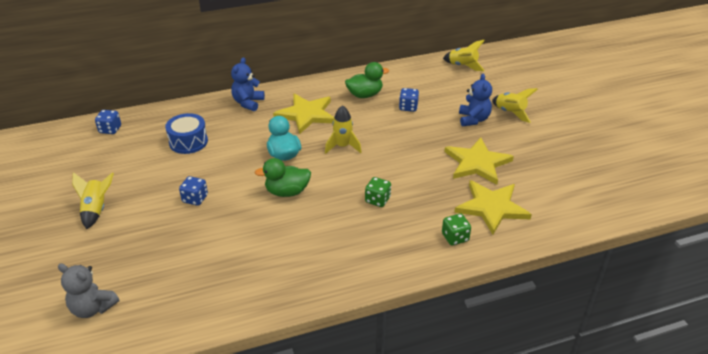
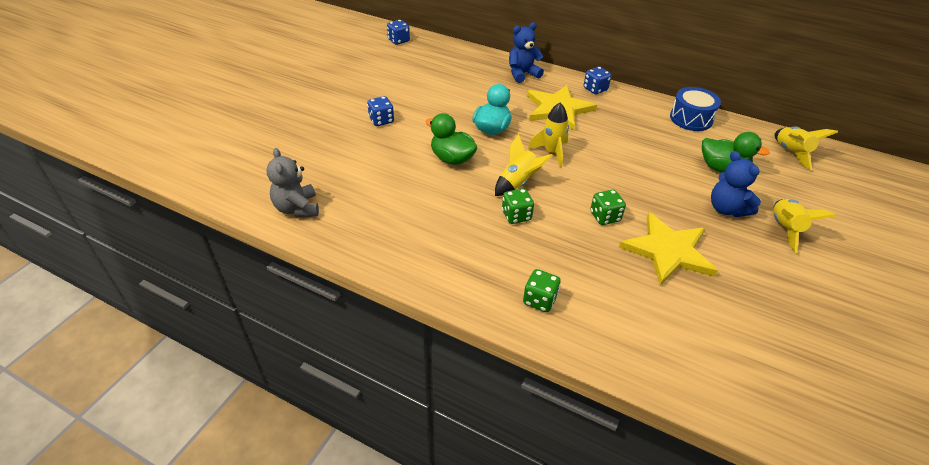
camera: 45 degrees right, 5 degrees up
grey teddy bear [58,263,119,318] -> grey teddy bear moved to [266,148,319,217]
yellow rocket [72,172,114,229] -> yellow rocket moved to [495,134,553,196]
blue drum [165,113,208,154] -> blue drum moved to [670,87,721,131]
green duck [345,62,389,98] -> green duck moved to [702,132,770,173]
blue dice [399,88,419,112] -> blue dice moved to [584,67,612,94]
yellow star [454,180,532,235] -> none
blue teddy bear [459,73,492,126] -> blue teddy bear turned 105 degrees clockwise [711,151,761,217]
none -> green dice [590,190,626,225]

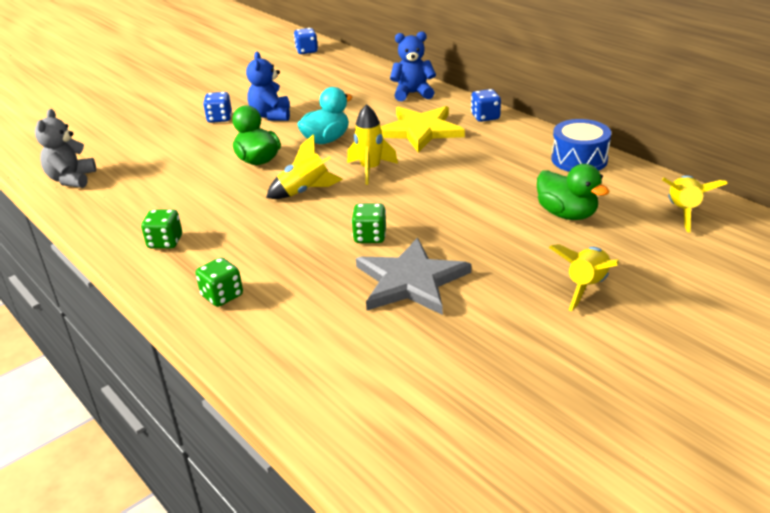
camera: 25 degrees right, 10 degrees down
green dice [502,188,534,224] -> green dice moved to [141,209,182,249]
yellow star [619,212,718,286] -> grey star [356,238,471,315]
blue teddy bear [711,151,761,217] -> blue teddy bear moved to [246,52,290,121]

